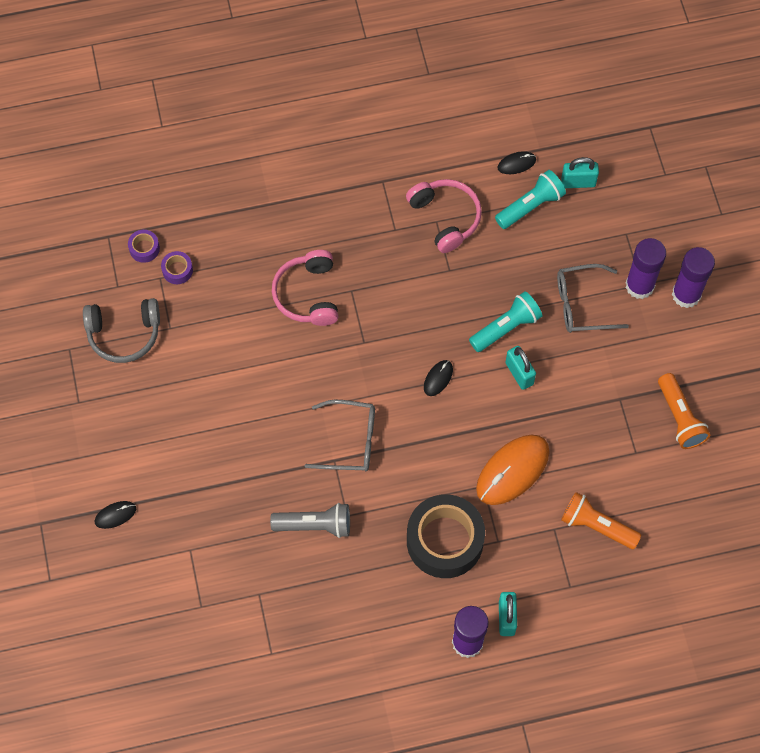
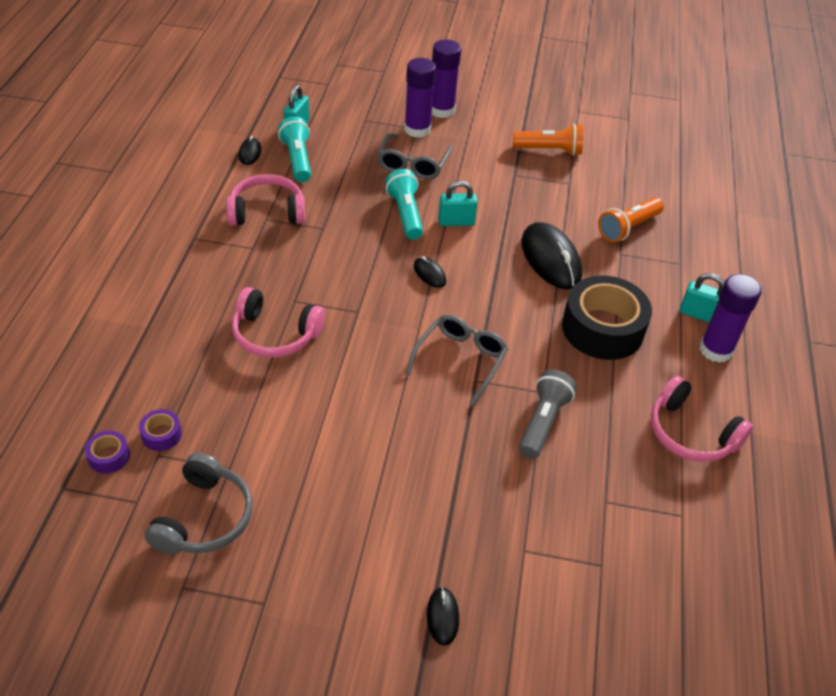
camera: 70 degrees left, 20 degrees down
orange mouse [476,435,549,505] -> black mouse [521,222,582,289]
none -> pink headphones [651,376,753,462]

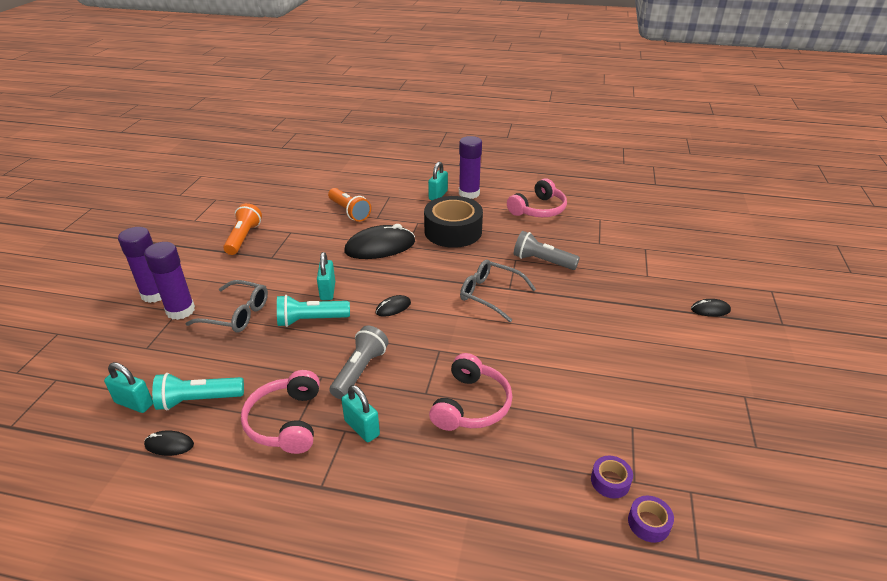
camera: 85 degrees left, 10 degrees down
grey headphones [144,453,252,555] -> none
none -> grey flashlight [330,326,389,399]
none -> turquoise padlock [341,385,380,442]

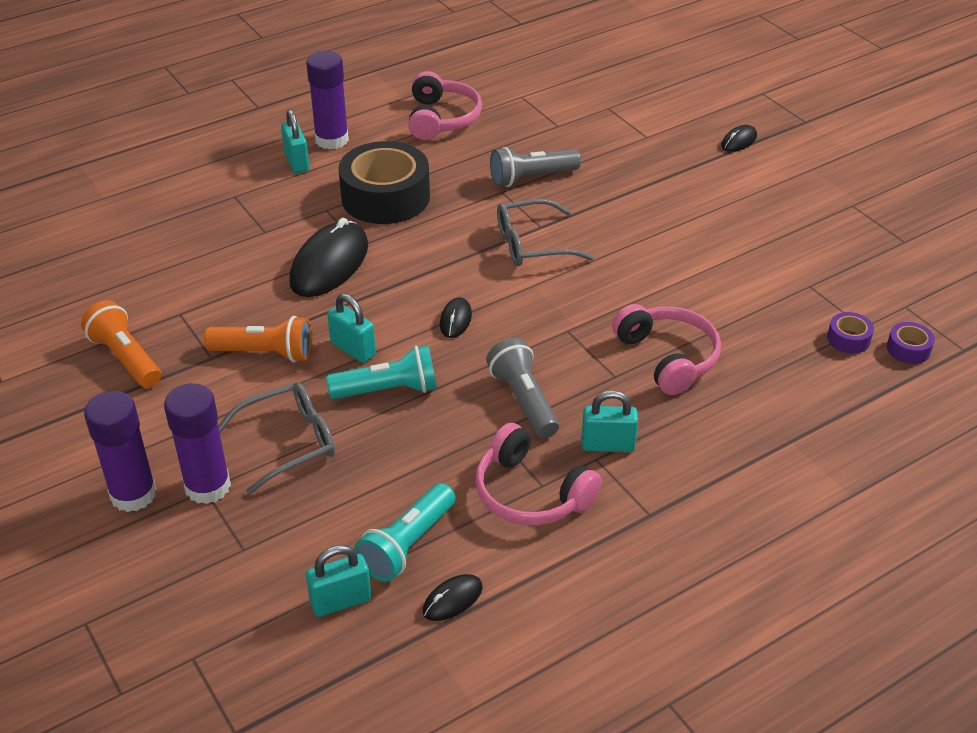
camera: 45 degrees left, 5 degrees up
turquoise flashlight [277,295,350,327] -> turquoise flashlight turned 135 degrees counterclockwise [326,345,437,399]
orange flashlight [328,188,371,222] -> orange flashlight moved to [204,316,313,363]

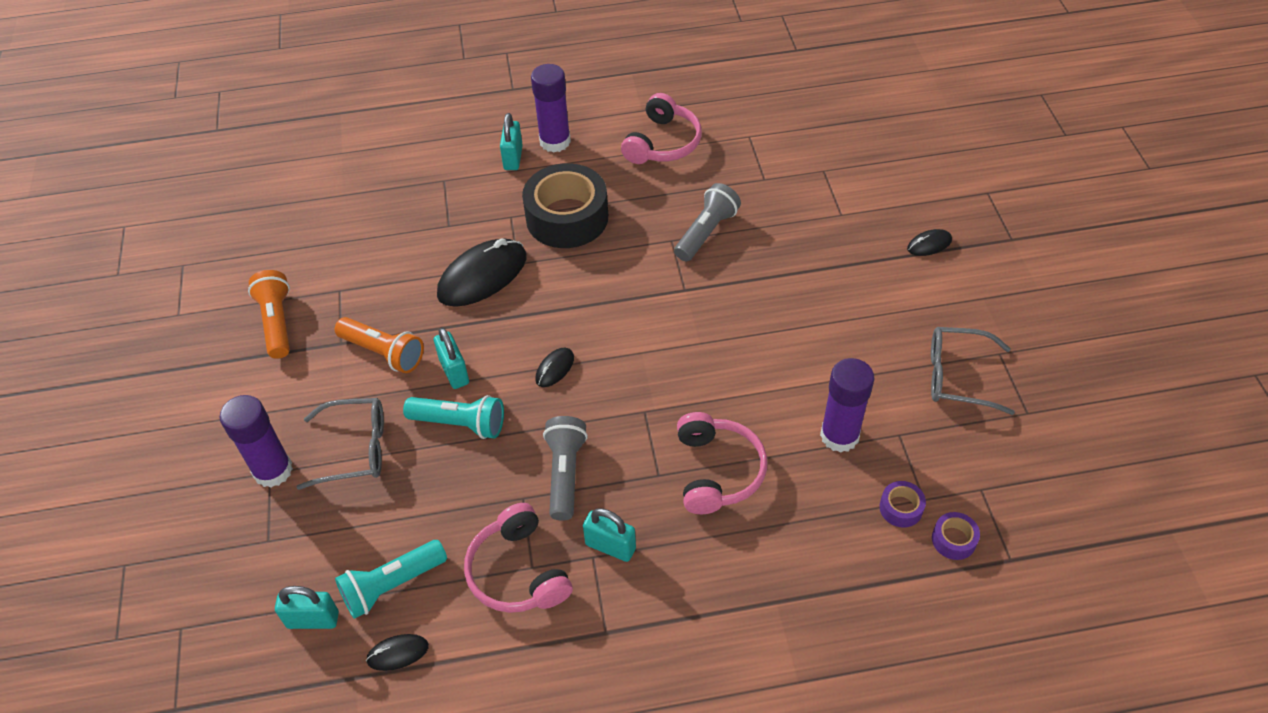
camera: 25 degrees right, 10 degrees up
purple glue stick [84,391,157,512] -> purple glue stick moved to [820,358,874,453]
grey flashlight [490,147,581,187] -> grey flashlight turned 120 degrees clockwise [674,183,741,261]
grey glasses [497,199,594,266] -> grey glasses moved to [931,327,1015,415]

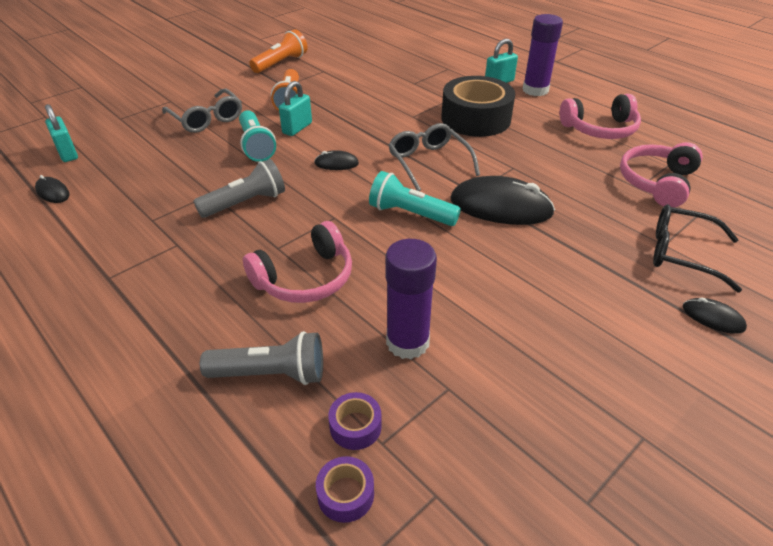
camera: 55 degrees right, 10 degrees down
purple glue stick [220,395,293,488] -> none
turquoise flashlight [335,540,447,619] -> turquoise flashlight moved to [369,171,461,226]
black mouse [437,238,526,307] -> black mouse moved to [451,176,555,225]
pink headphones [464,503,573,613] -> pink headphones moved to [620,142,703,208]
turquoise padlock [583,508,636,562] -> none
grey flashlight [674,183,741,261] -> grey flashlight moved to [200,331,323,385]
grey glasses [931,327,1015,415] -> grey glasses moved to [388,123,480,191]
none -> black glasses [653,204,742,292]

